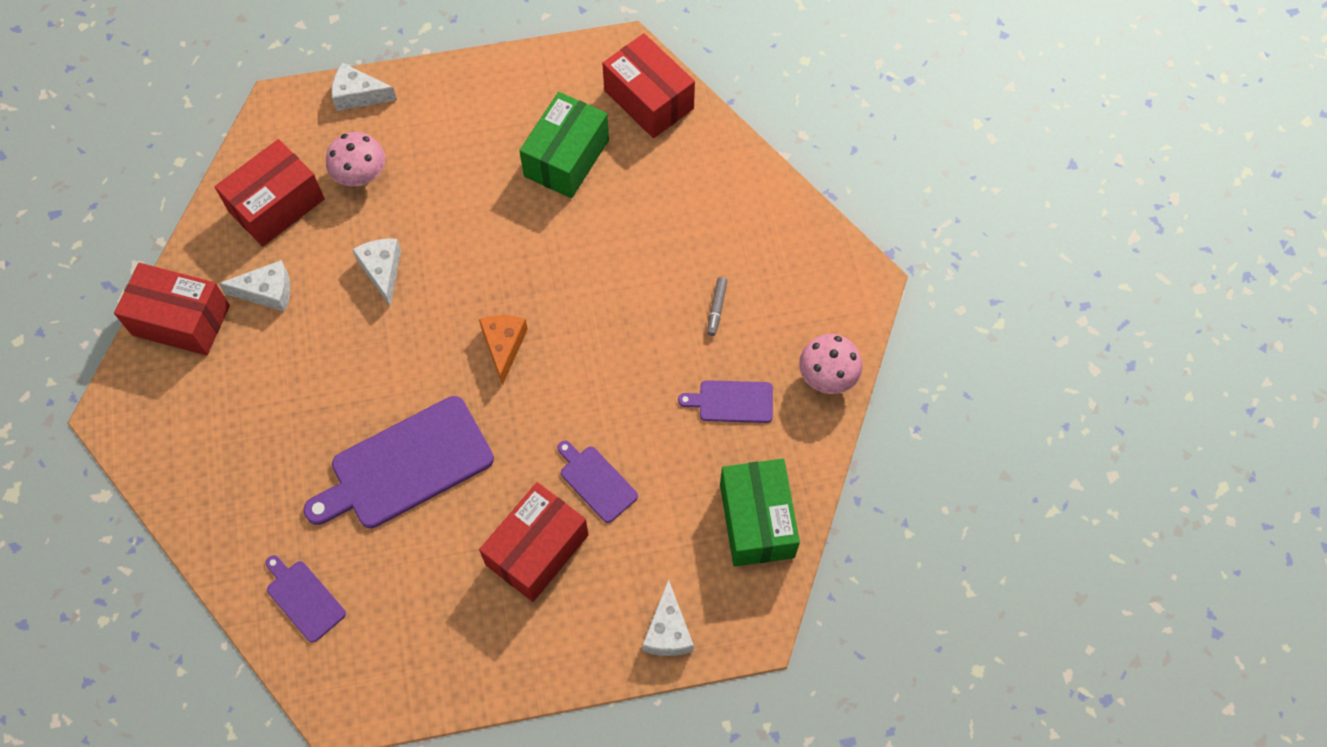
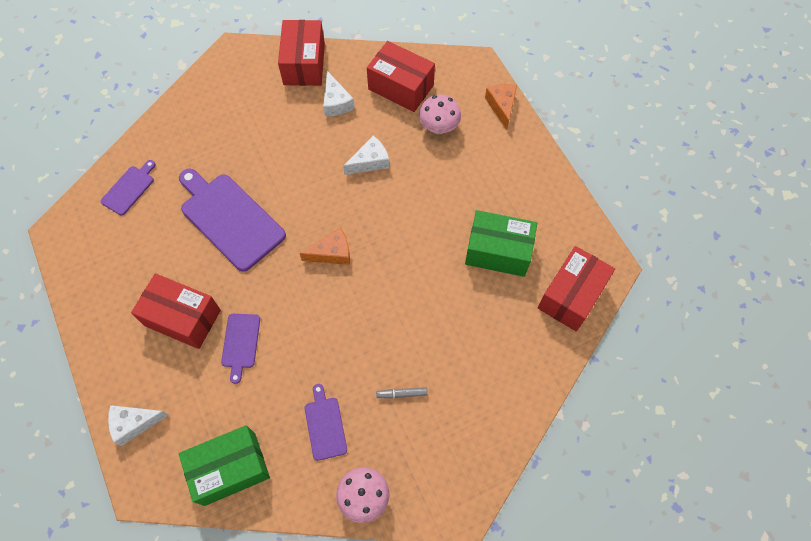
camera: 75 degrees right, 0 degrees up
white cheese [332,63,397,111] -> orange cheese [485,84,517,130]
purple cutting board [558,441,638,523] -> purple cutting board turned 150 degrees clockwise [221,314,260,384]

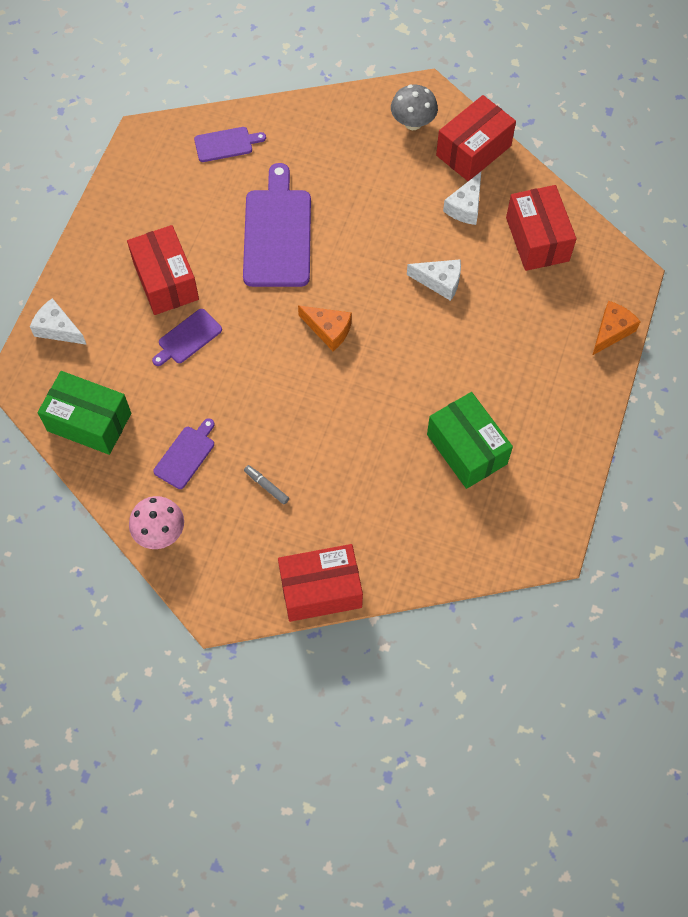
camera: 45 degrees right, 0 degrees up
pink mushroom [419,95,461,134] -> none
red box [538,246,615,331] -> red box moved to [278,544,363,622]
none -> grey mushroom [391,85,438,130]

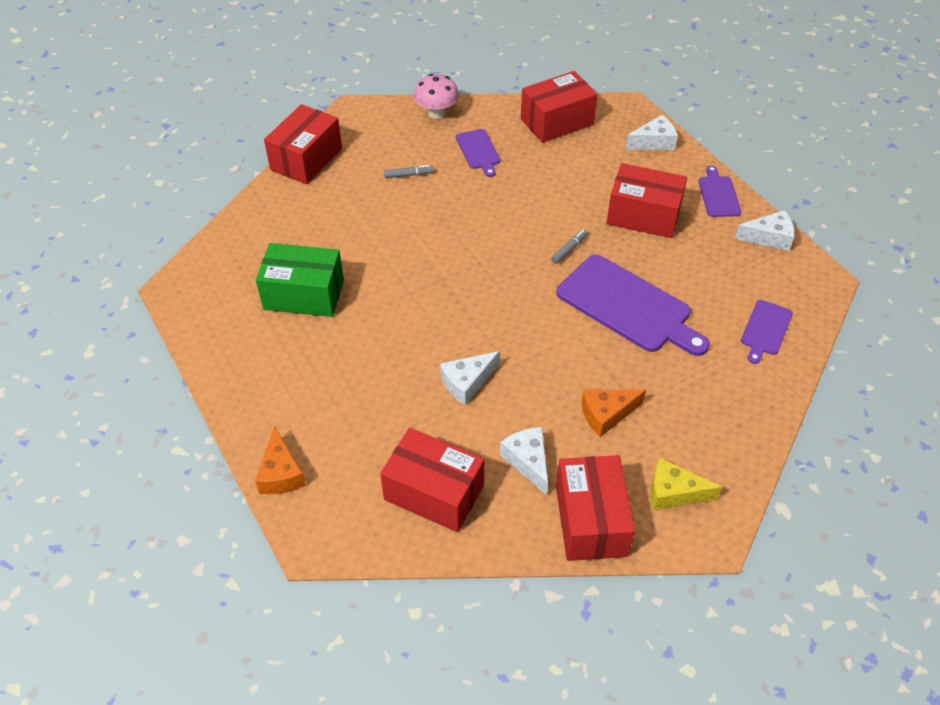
camera: 130 degrees right, 15 degrees down
green box [38,371,131,455] -> red box [521,71,598,143]
purple cutting board [152,309,222,366] -> purple cutting board moved to [698,166,741,217]
orange cheese [298,305,352,351] -> orange cheese moved to [581,390,646,437]
grey mushroom [391,85,438,130] -> yellow cheese [651,458,722,510]
none -> grey marker [551,229,588,264]
none -> white cheese [735,210,795,251]

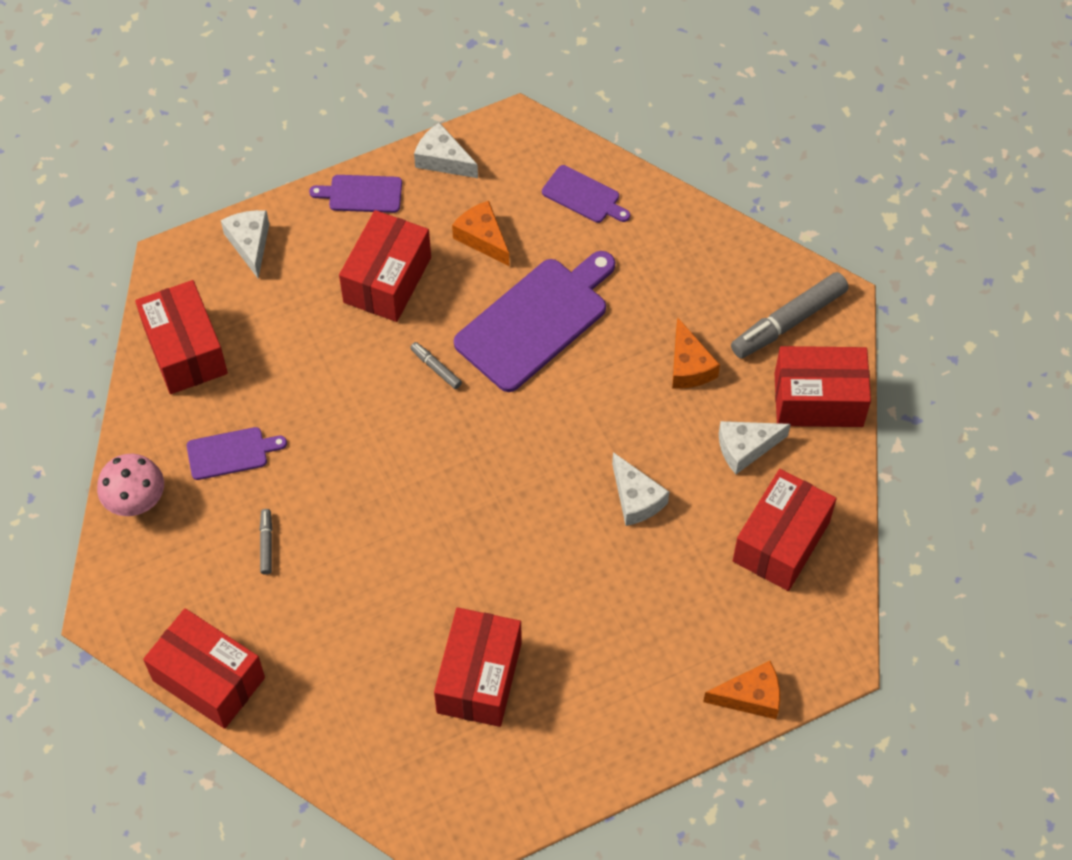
camera: 85 degrees left, 10 degrees up
green box [256,243,344,317] -> red box [434,607,522,727]
yellow cheese [651,458,722,510] -> grey marker [731,272,849,358]
white cheese [735,210,795,251] -> white cheese turned 60 degrees counterclockwise [414,122,478,178]
none -> orange cheese [452,201,509,266]

